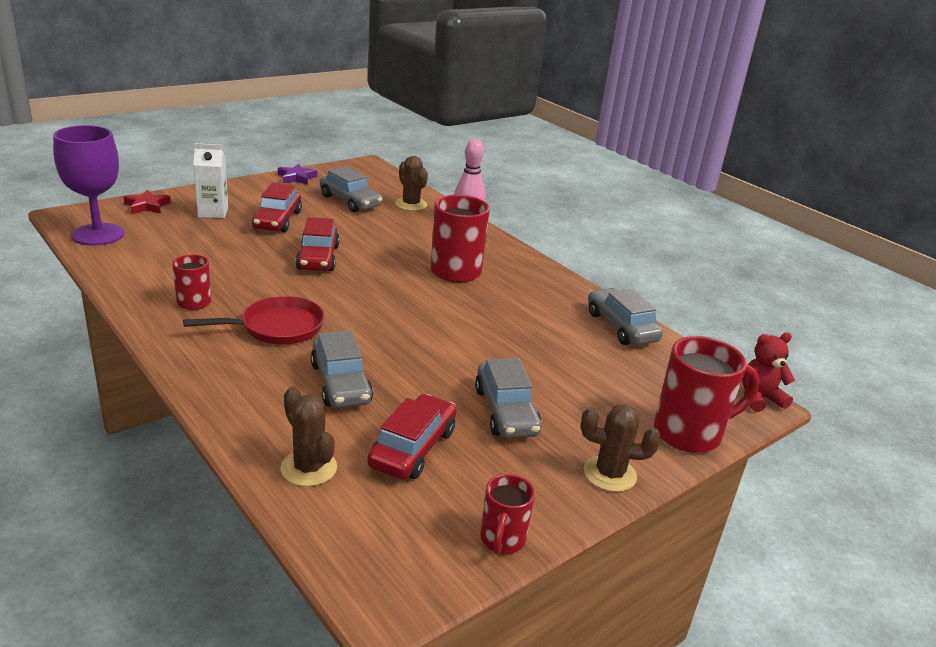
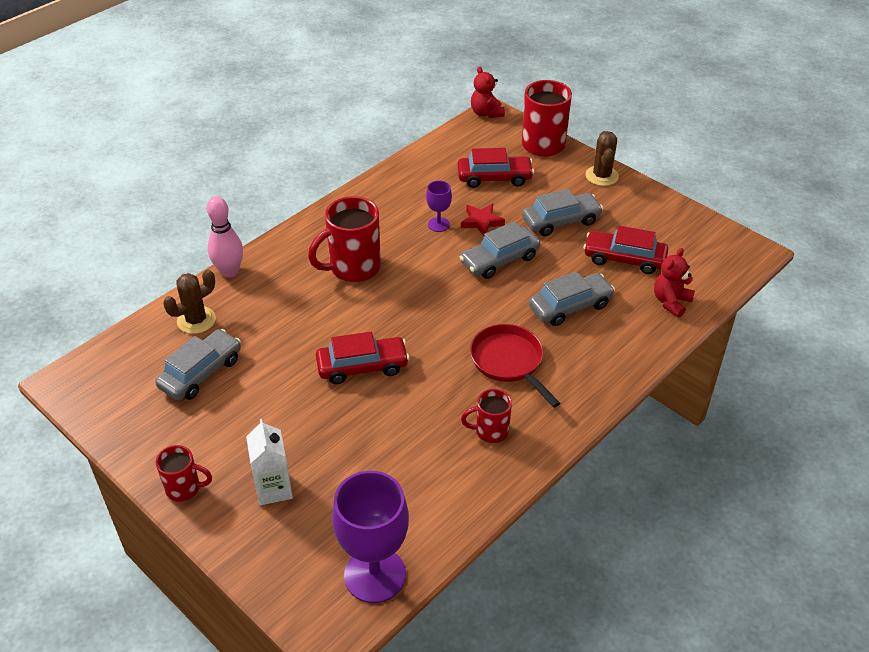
camera: 95 degrees left, 15 degrees up
red star [124,190,171,214] -> red star moved to [461,204,505,236]
red car [252,183,302,232] -> red car moved to [457,148,534,188]
purple star [278,164,317,185] -> none
brown cactus [280,387,337,487] -> red teddy bear [654,248,695,317]
red mug [480,474,535,554] -> red mug moved to [156,445,212,502]
grey car [588,288,663,345] -> grey car moved to [460,221,540,279]
none -> purple goblet [426,181,452,232]

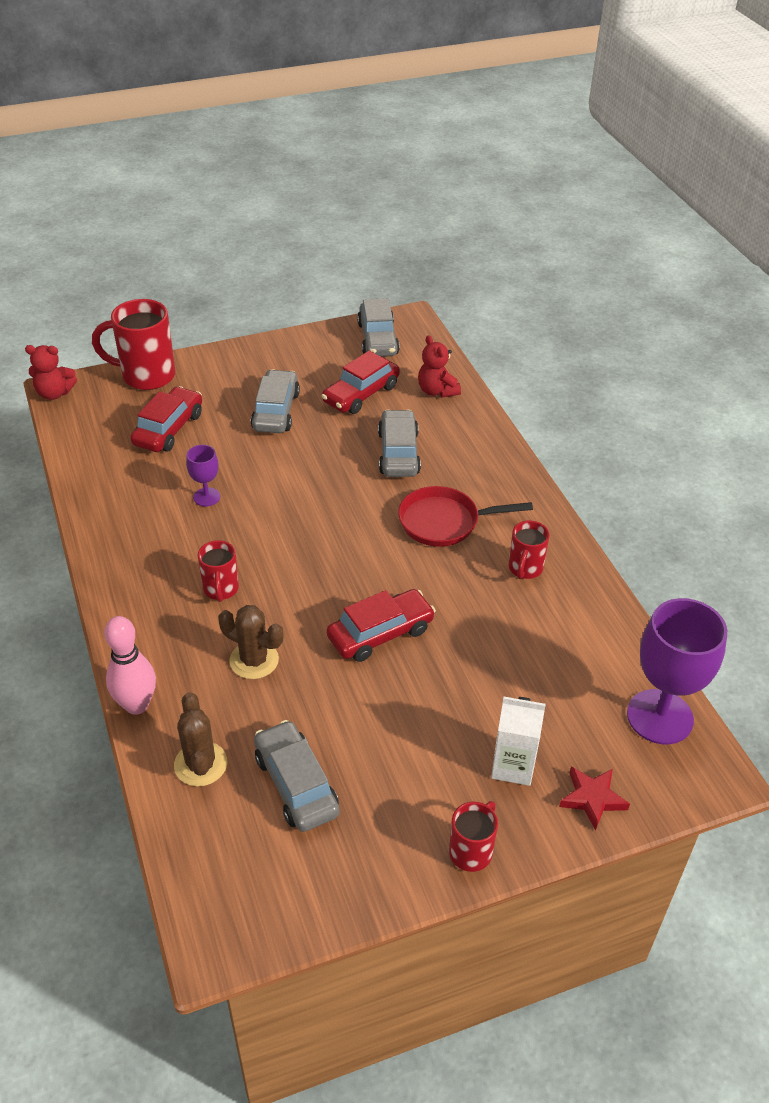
camera: 65 degrees left, 0 degrees up
red mug [308,196,381,282] -> red mug [198,540,239,602], size x0.56
red car [316,332,409,384] -> red car turned 45 degrees clockwise [327,589,436,662]
grey car [460,221,540,279] -> grey car moved to [357,298,400,357]
red star [461,204,505,236] -> red star moved to [559,767,630,831]
brown cactus [586,131,619,186] -> brown cactus moved to [218,605,283,679]

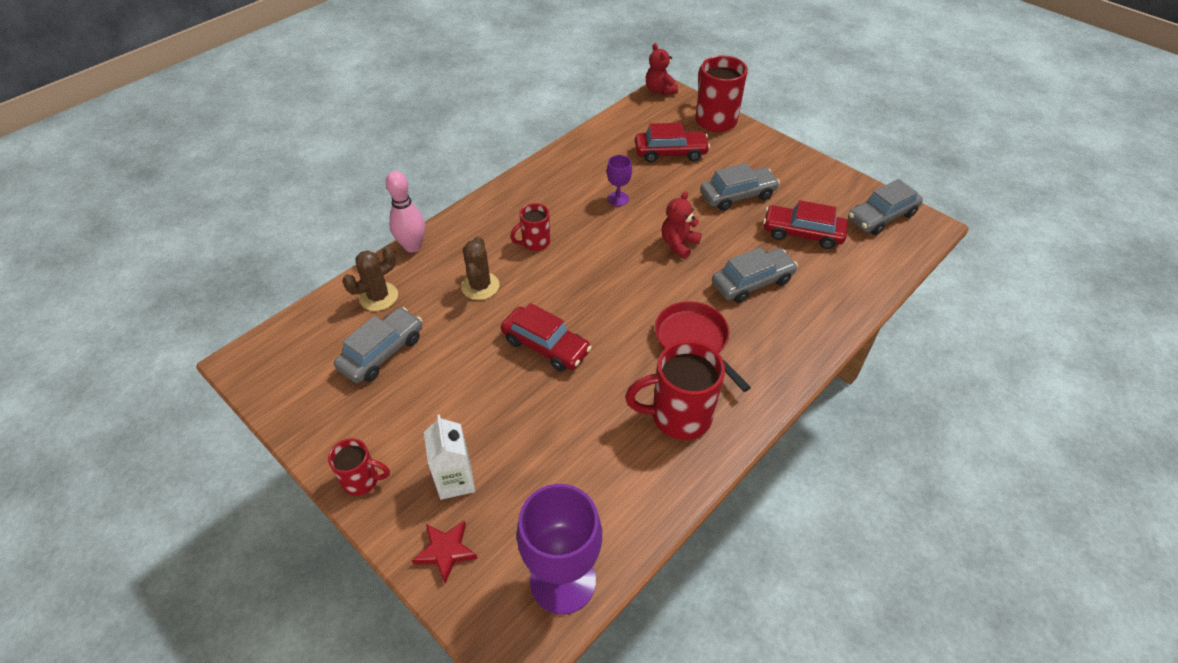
camera: 65 degrees right, 5 degrees up
red teddy bear [418,335,461,398] -> red teddy bear moved to [662,191,702,259]
red mug [509,521,550,579] -> red mug [625,340,725,440], size x1.78

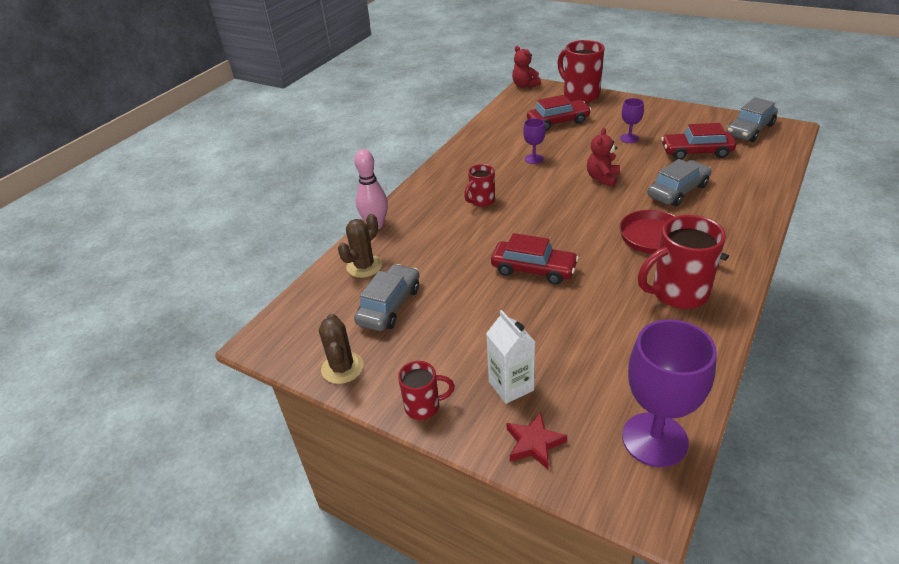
camera: 10 degrees left, 10 degrees down
brown cactus [461,237,499,300] -> brown cactus moved to [319,314,363,384]
grey car [700,163,780,211] -> purple goblet [620,98,644,143]

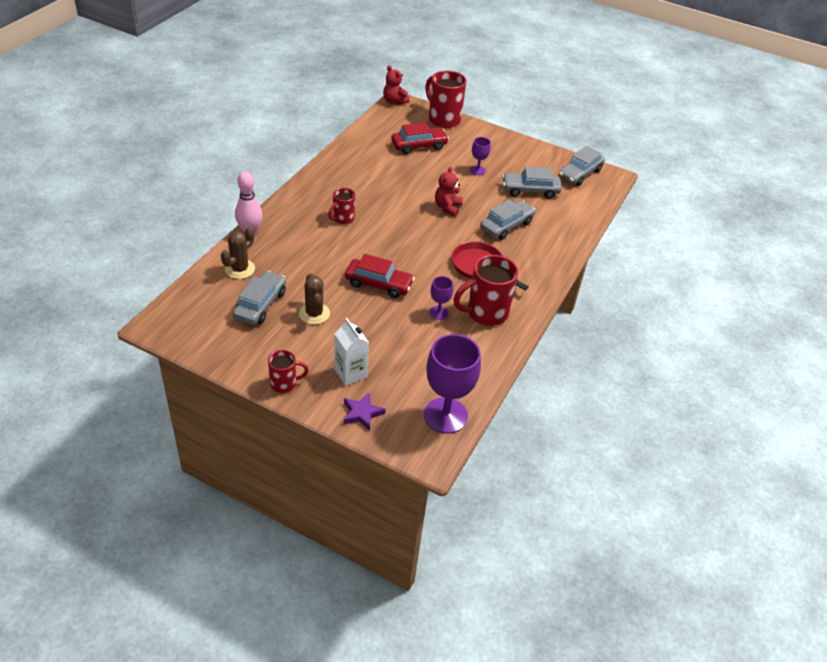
camera: 10 degrees left, 5 degrees up
brown cactus [319,314,363,384] -> brown cactus moved to [299,273,330,324]
red star [507,412,567,469] -> purple star [344,393,386,431]
purple goblet [523,118,546,164] -> purple goblet moved to [429,276,453,320]
red car [661,123,736,160] -> grey car [502,167,562,199]

